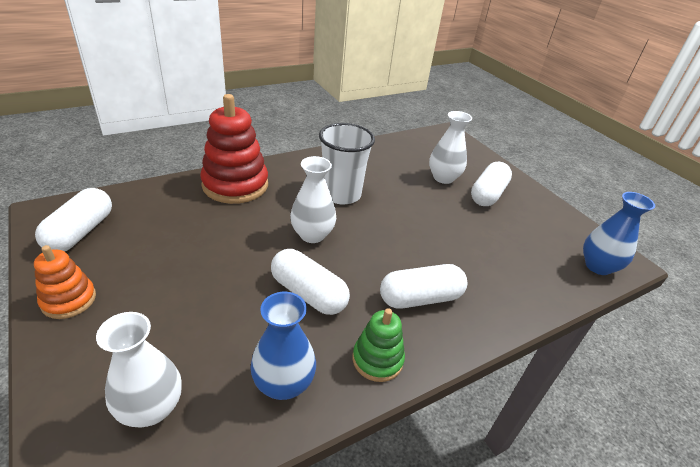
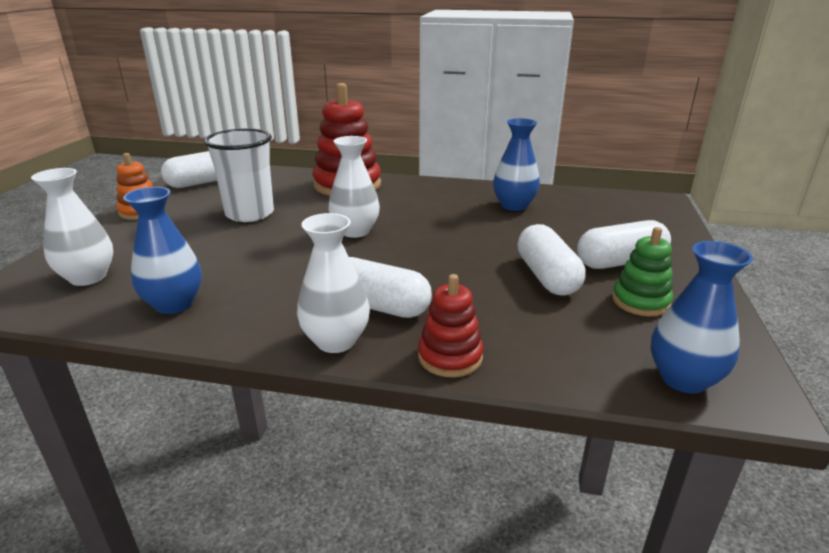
camera: 45 degrees right, 10 degrees down
white capsule [271,249,350,315] -> white capsule moved to [517,224,586,296]
white cup [319,123,375,204] -> white cup moved to [204,129,274,222]
green stacking toy [353,308,405,382] -> green stacking toy moved to [612,227,673,316]
white vase [429,111,472,184] -> white vase moved to [297,213,370,353]
none -> red stacking toy [418,274,483,377]
none -> blue vase [493,118,540,211]

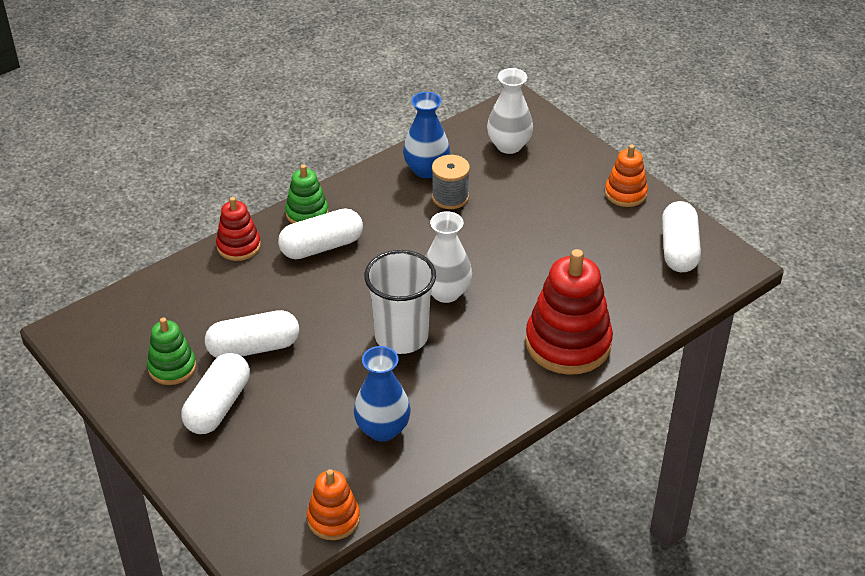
camera: 130 degrees right, 15 degrees up
white cup [204,129,274,222] -> white cup moved to [364,250,436,354]
white vase [297,213,370,353] -> green stacking toy [285,164,329,224]
white capsule [517,224,586,296] -> white capsule turned 45 degrees counterclockwise [205,310,299,358]
blue vase [651,241,753,393] -> none
none -> orange stacking toy [307,469,360,540]
none -> grey spool [432,155,470,209]

